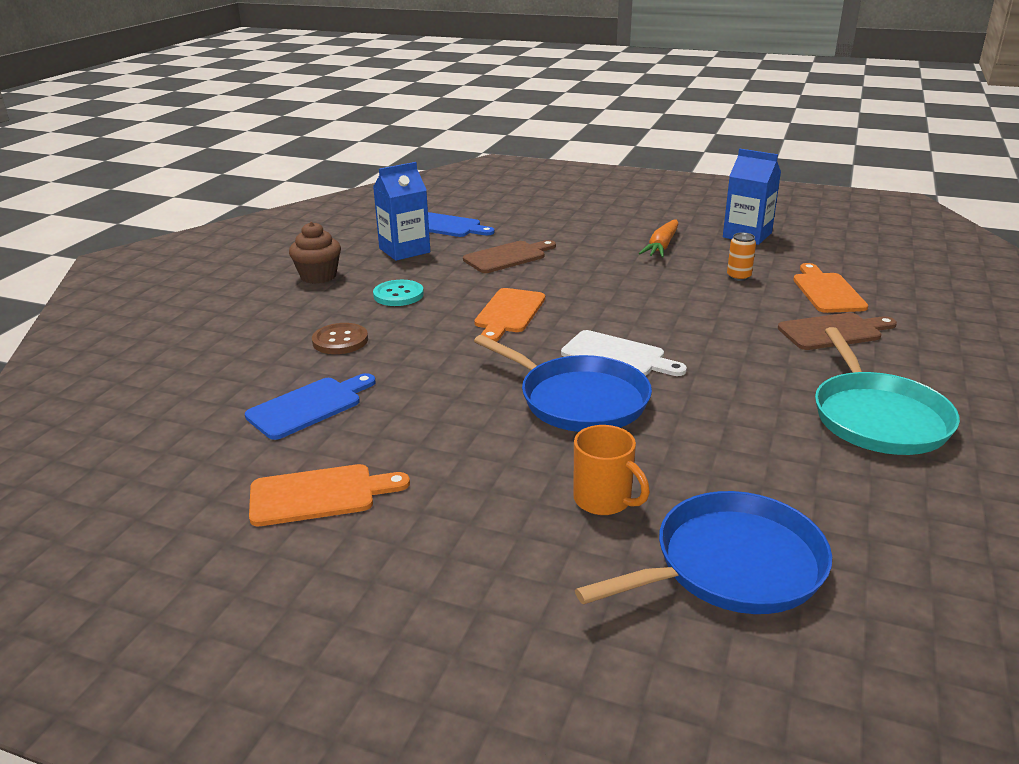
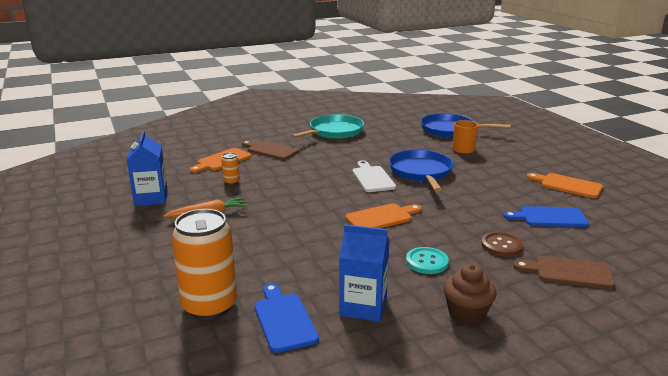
camera: 135 degrees left, 5 degrees down
brown cutting board [463,240,556,273] -> brown cutting board moved to [513,256,615,289]
none -> orange can [172,209,237,320]

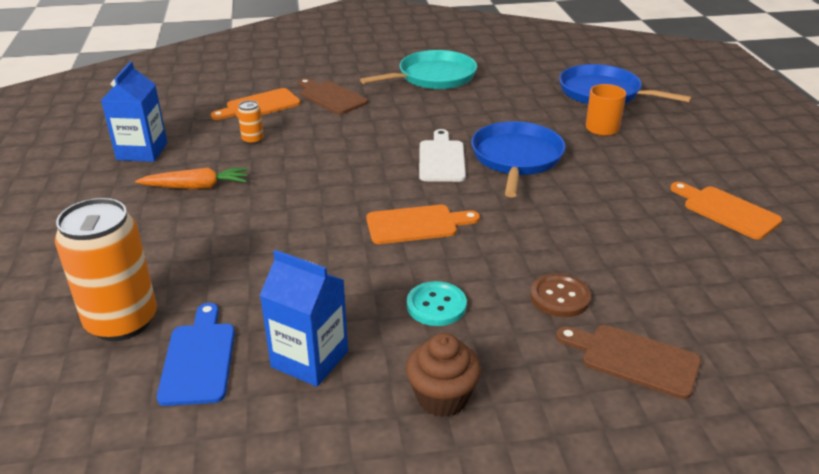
camera: 15 degrees right, 10 degrees up
blue cutting board [503,206,589,227] -> none

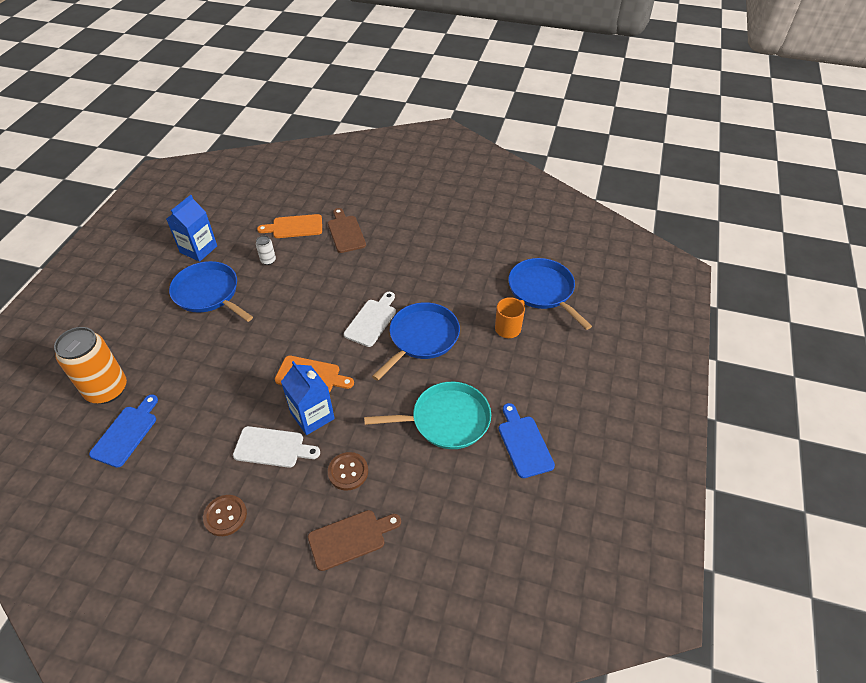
camera: 25 degrees right, 15 degrees up
orange carrot [135,168,248,189] -> blue pan [169,261,253,322]
orange can [238,100,264,145] -> white can [256,236,276,265]
blue carton [259,250,348,387] -> blue carton moved to [281,361,335,435]
turquoise pan [360,50,477,89] -> turquoise pan moved to [364,382,491,449]
brown cupcake [406,333,481,417] -> brown button [203,495,247,536]
turquoise button [407,281,467,326] -> white cutting board [233,426,320,468]
brown cutting board [556,325,701,399] -> brown cutting board turned 105 degrees clockwise [308,510,401,571]
orange cutting board [670,182,782,240] -> blue cutting board [499,403,555,478]

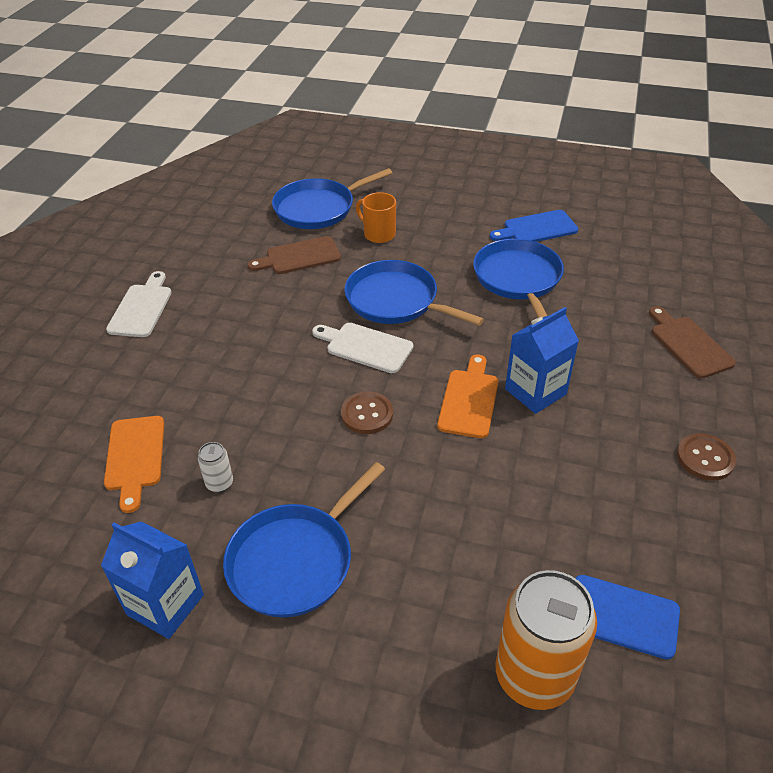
camera: 90 degrees left, 5 degrees down
white cutting board [233,426,320,468] -> white cutting board moved to [106,271,172,337]
brown cutting board [328,208,366,253] -> brown cutting board moved to [248,236,341,274]
brown button [328,452,368,491] -> brown button moved to [341,391,393,434]
turquoise pan [364,382,491,449] -> blue pan [473,239,564,318]

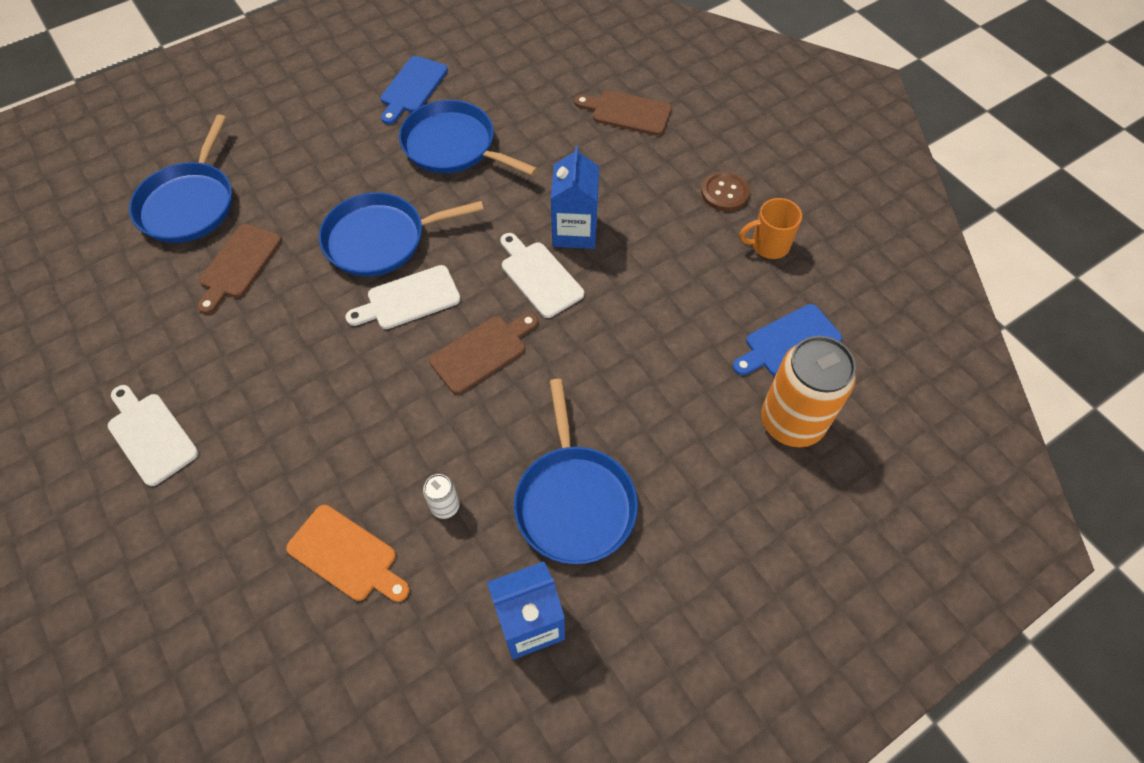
camera: 50 degrees left, 15 degrees up
brown button [341,391,393,434] -> brown cutting board [429,313,538,394]
orange mug [356,192,396,243] -> orange mug moved to [739,198,802,259]
orange cutting board [437,354,499,438] -> white cutting board [500,233,584,318]

